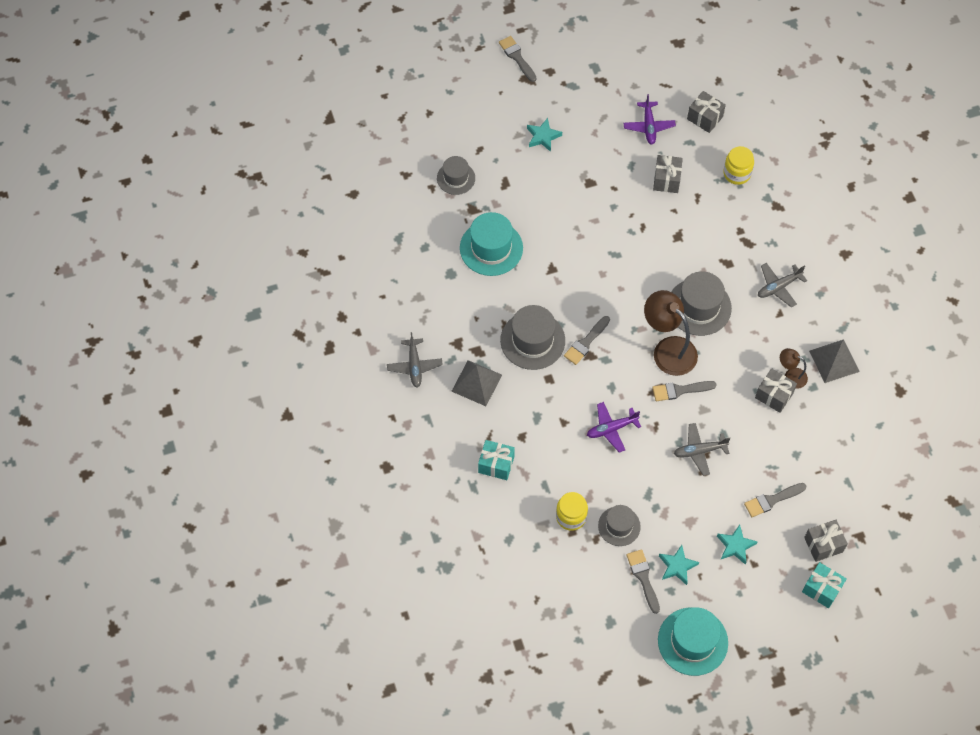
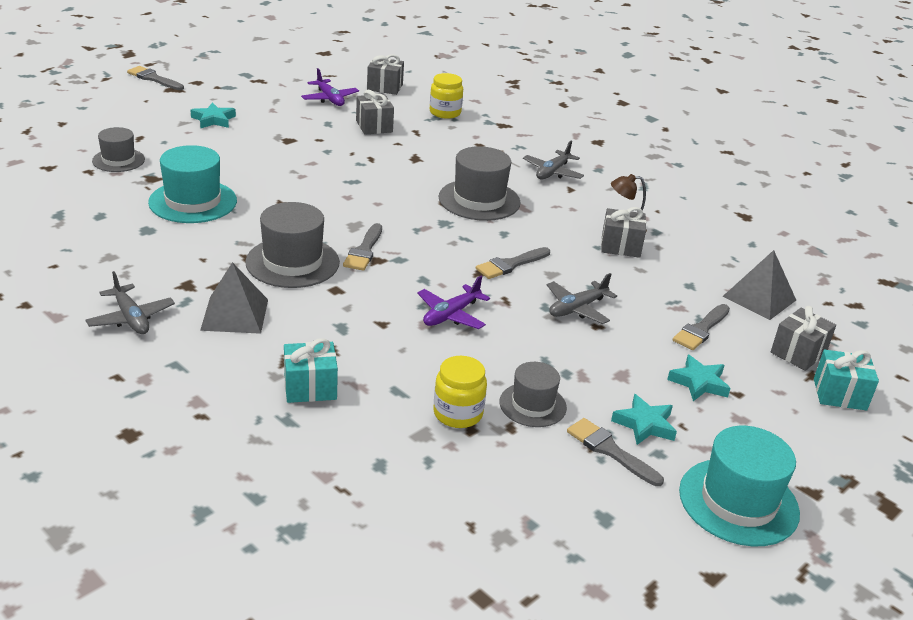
camera: 30 degrees left, 30 degrees down
brown lamp [644,290,698,376] -> none
grey pyramid [809,339,860,383] -> grey pyramid moved to [723,250,796,320]

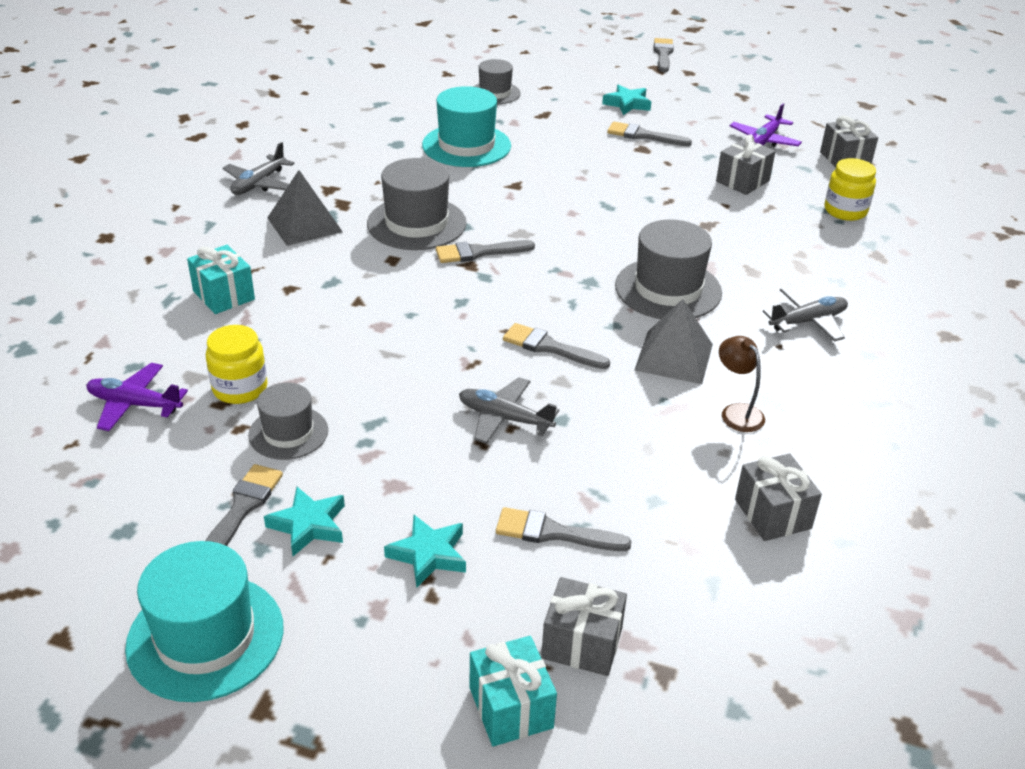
camera: 65 degrees right, 5 degrees up
purple plane [417,276,490,329] -> purple plane moved to [86,363,188,431]
grey plane [523,141,584,179] -> grey plane turned 150 degrees clockwise [763,287,848,341]
grey gift [601,207,646,258] -> grey gift moved to [735,453,822,541]
grey pyramid [723,250,796,320] -> grey pyramid moved to [634,299,713,384]
none -> grey brush [607,122,692,146]

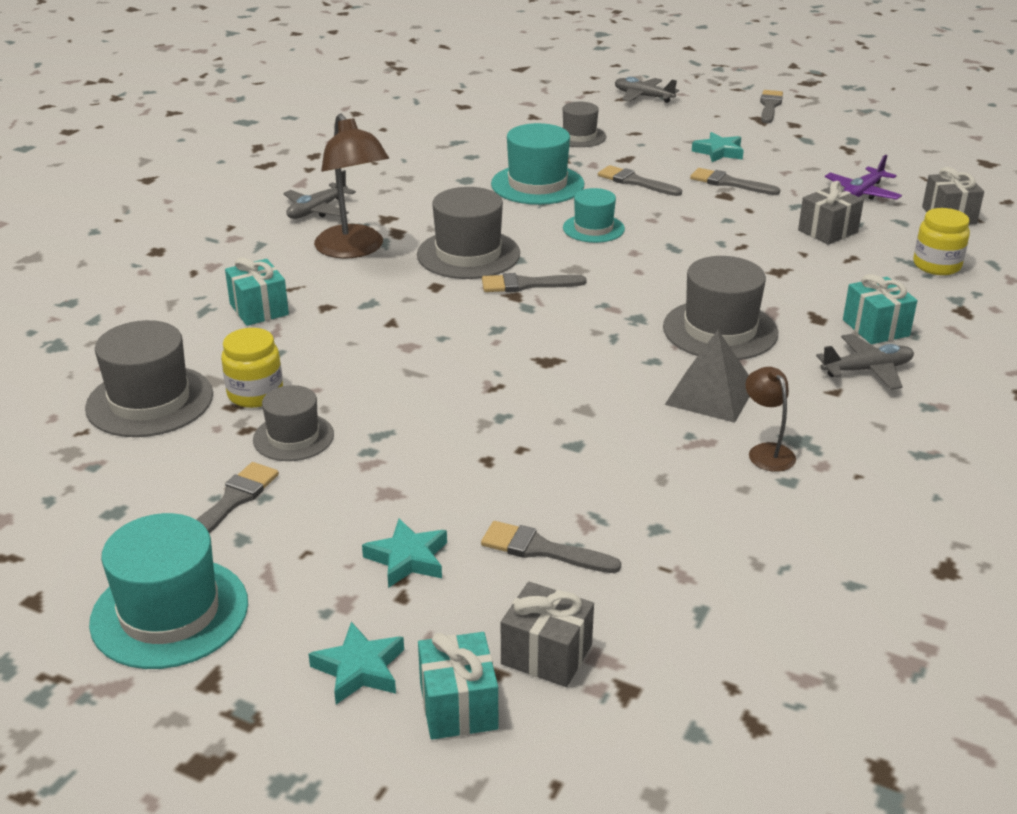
camera: 10 degrees right, 5 degrees down
purple plane [86,363,188,431] -> grey hat [85,320,213,437]
turquoise star [264,487,345,556] -> turquoise star moved to [309,622,404,704]
grey pyramid [267,170,343,246] -> brown lamp [314,113,389,259]
grey plane [459,377,559,444] -> grey plane moved to [615,77,679,103]
grey brush [503,323,610,369] -> grey brush moved to [598,165,682,196]
grey gift [735,453,822,541] -> none
none -> turquoise hat [563,188,625,243]
none -> turquoise gift [843,274,917,344]

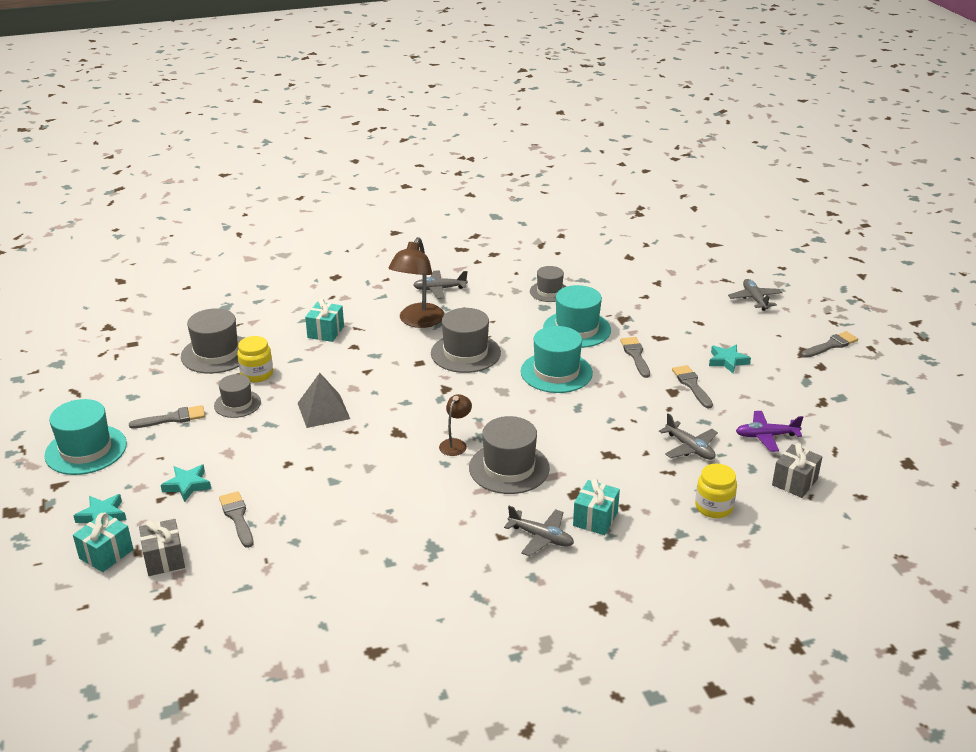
camera: 45 degrees right, 0 degrees up
grey brush [482,273,587,292] -> none
grey hat [562,102,606,147] -> grey hat moved to [530,266,567,302]
turquoise hat [563,188,625,243] -> turquoise hat [521,326,593,393], size x1.61
grey pyramid [665,330,750,423] -> grey pyramid moved to [298,373,350,428]
brown lamp [745,367,796,472] -> brown lamp moved to [439,394,472,456]
grey gift [798,181,864,245] -> grey plane [659,413,718,460]

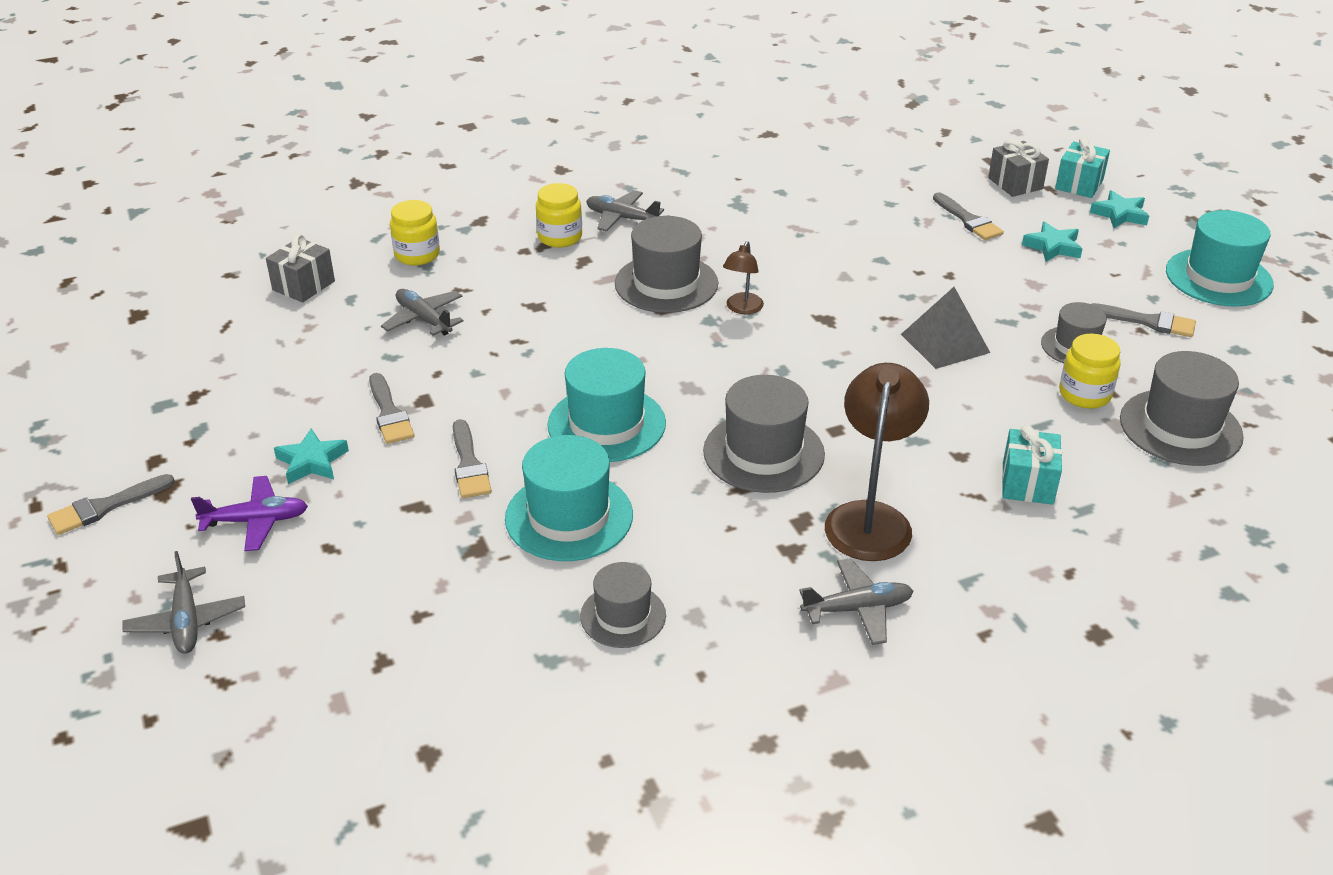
camera: 175 degrees right, 5 degrees up
grey brush [129,405,205,429] -> grey brush turned 135 degrees counterclockwise [1092,303,1196,337]
turquoise gift [573,479,620,535] -> yellow jar [536,183,582,248]
purple plane [736,411,803,452] -> purple plane moved to [191,476,308,551]

